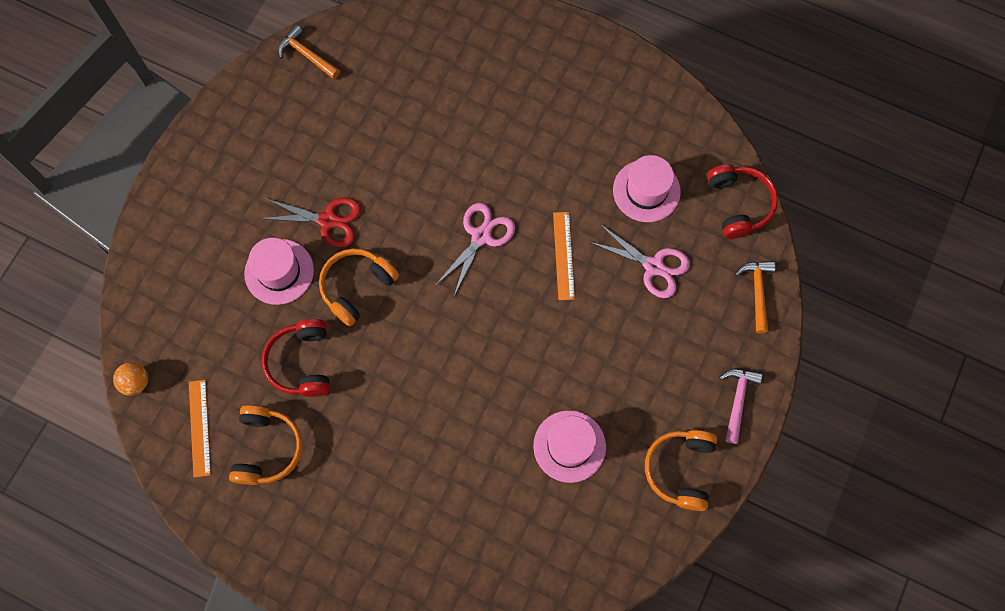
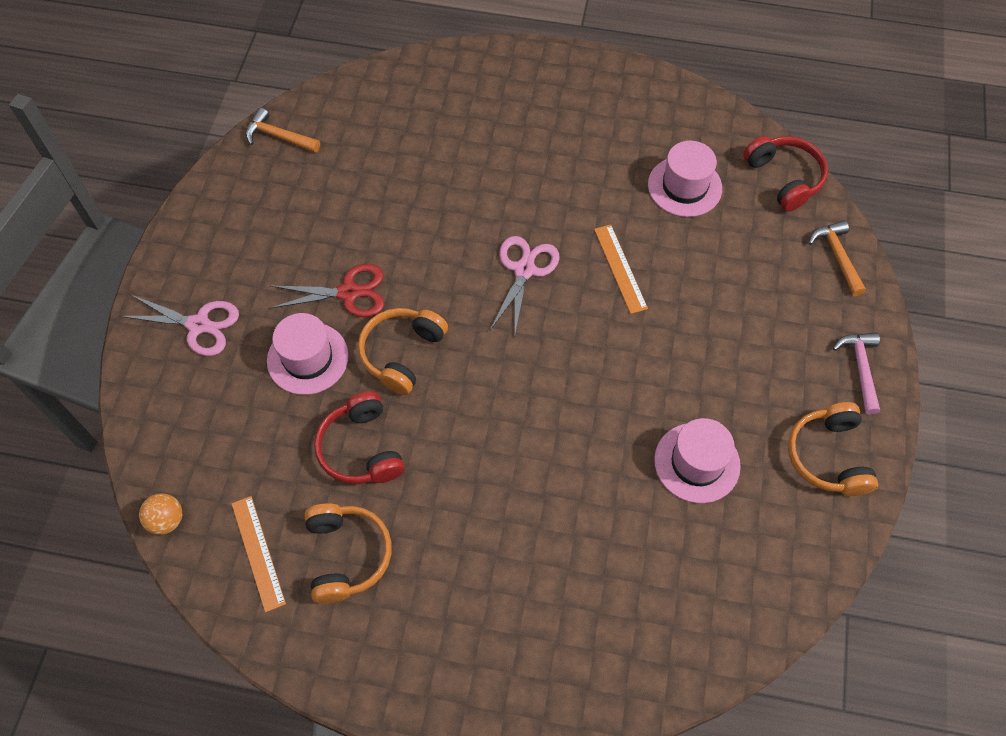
camera: 15 degrees left, 10 degrees down
pink scissors [590,224,690,298] -> pink scissors moved to [120,294,239,356]

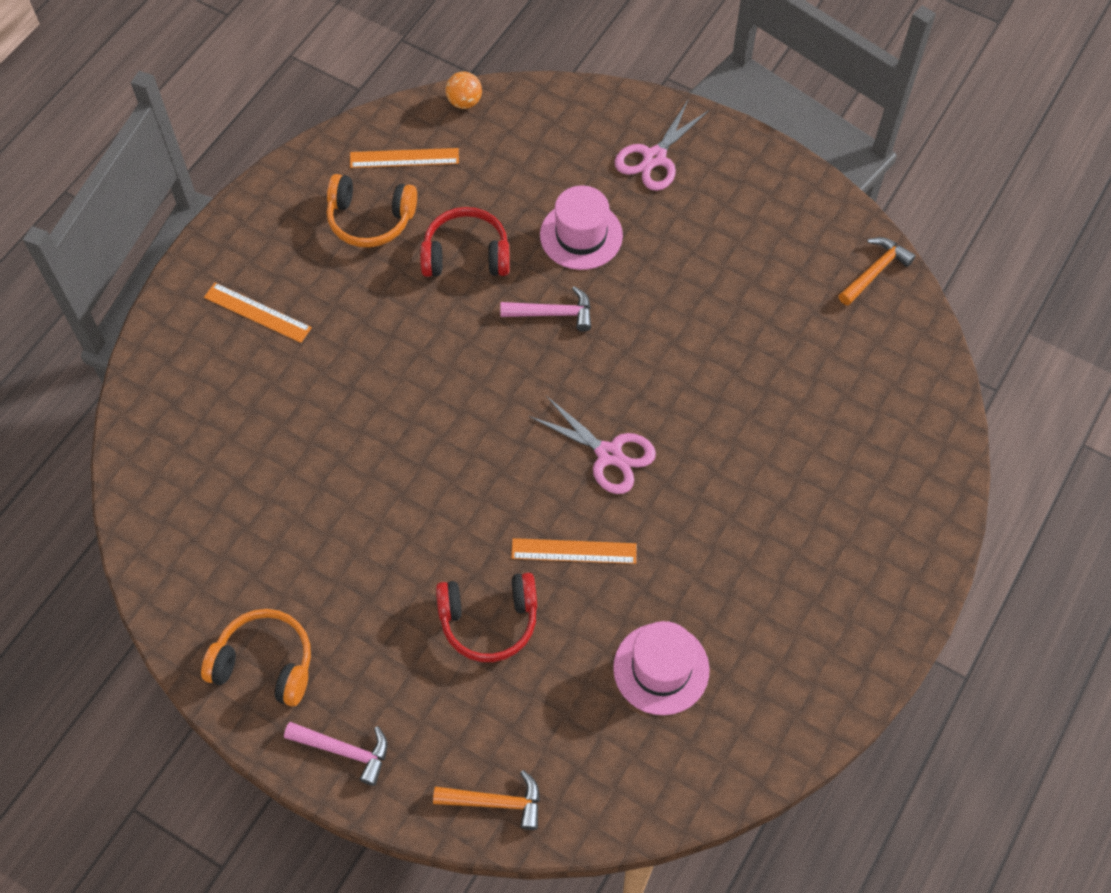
camera: 110 degrees right, 0 degrees up
red scissors [269,264,384,317] -> none
orange headphones [358,308,448,395] -> pink hammer [500,286,591,332]
pink hat [654,418,741,503] -> none
red headphones [743,136,828,212] -> red headphones moved to [436,573,537,662]
none -> orange ruler [204,283,312,343]

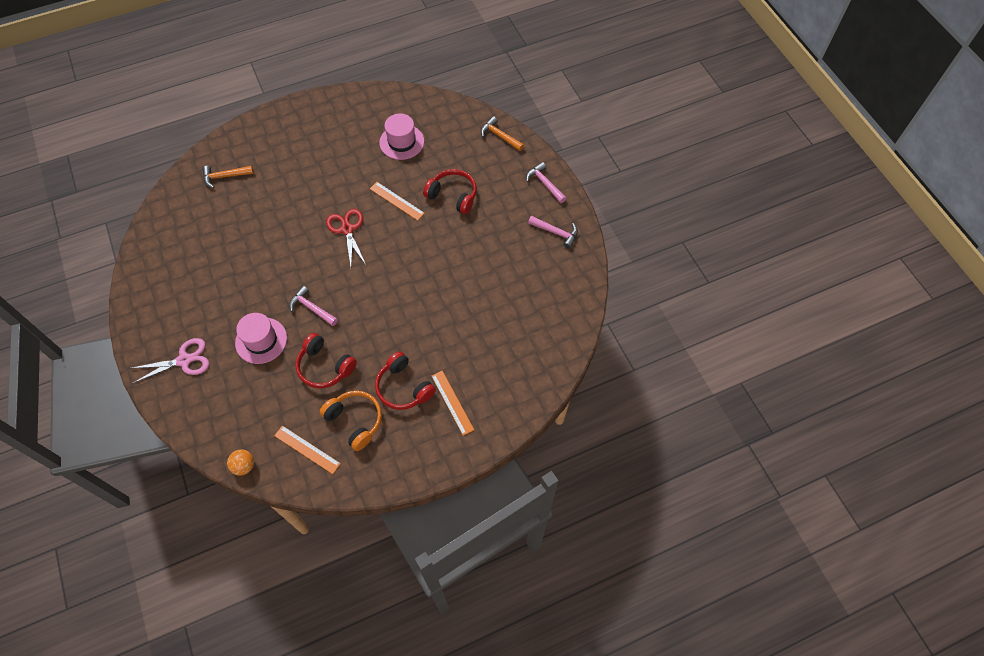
camera: 145 degrees left, 0 degrees up
orange headphones [201,609,311,706] -> pink hammer [528,216,578,249]
pink scissors [529,396,656,494] -> red scissors [326,209,366,266]
orange hammer [839,237,916,306] -> orange hammer moved to [202,166,254,188]
none -> red headphones [375,351,436,410]

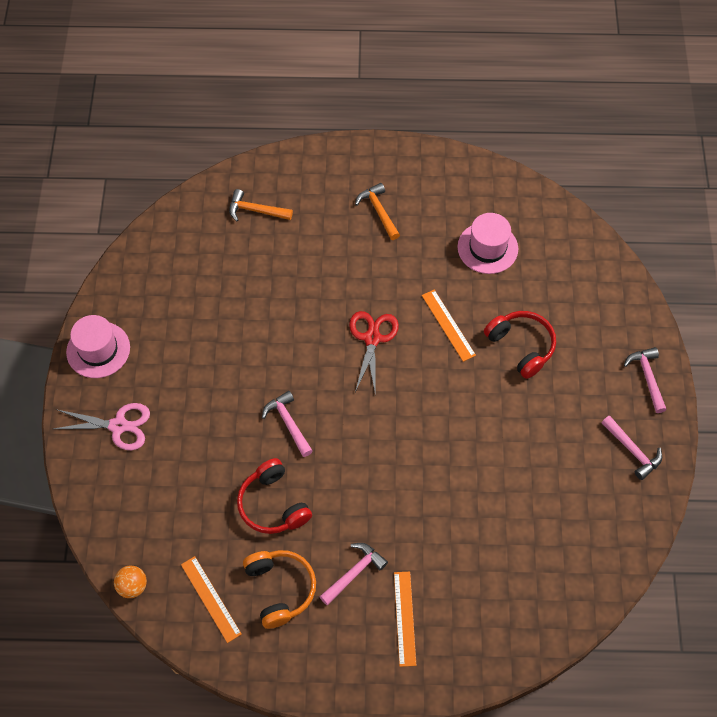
camera: 25 degrees right, 0 degrees up
pink hat [235,313,287,364] -> pink hat moved to [66,315,130,378]
red headphones [375,351,436,410] -> pink hammer [319,543,388,605]
orange hammer [481,116,524,151] -> orange hammer moved to [355,183,400,240]

